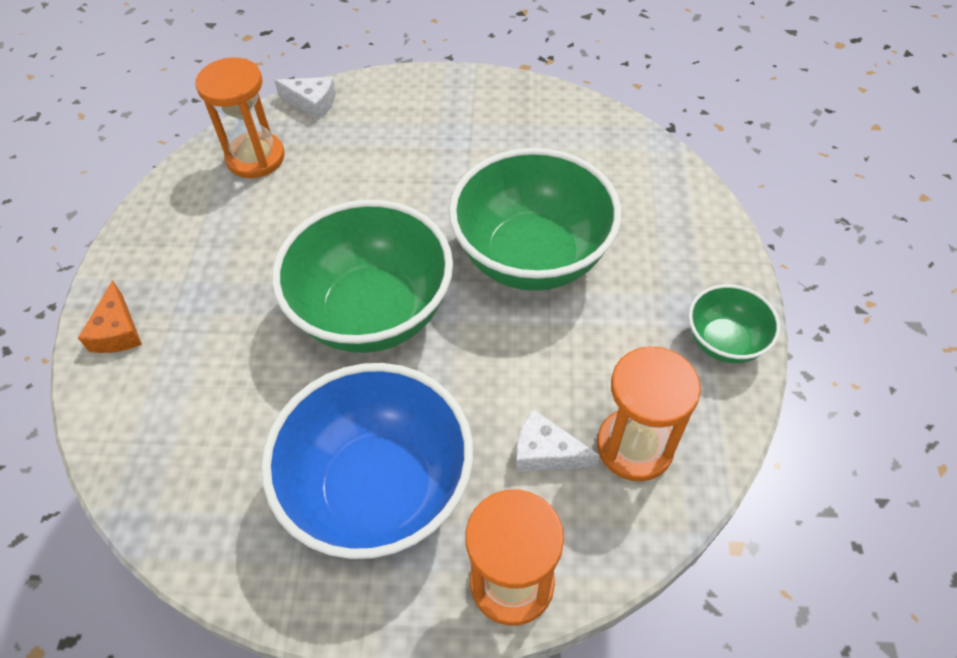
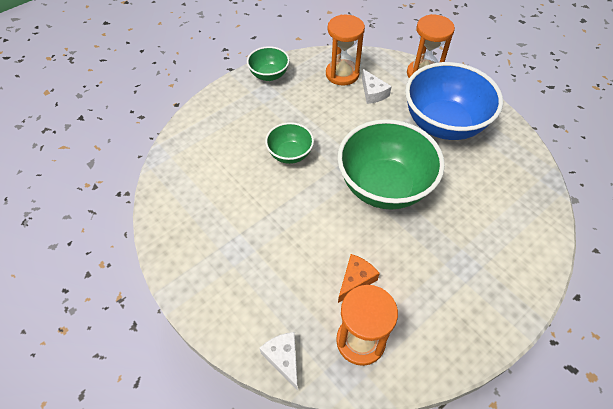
camera: 135 degrees left, 0 degrees up
orange cheese [78,280,142,353] -> orange cheese moved to [338,254,380,303]
green bowl [449,148,621,291] -> green bowl [265,122,314,164], size x0.50

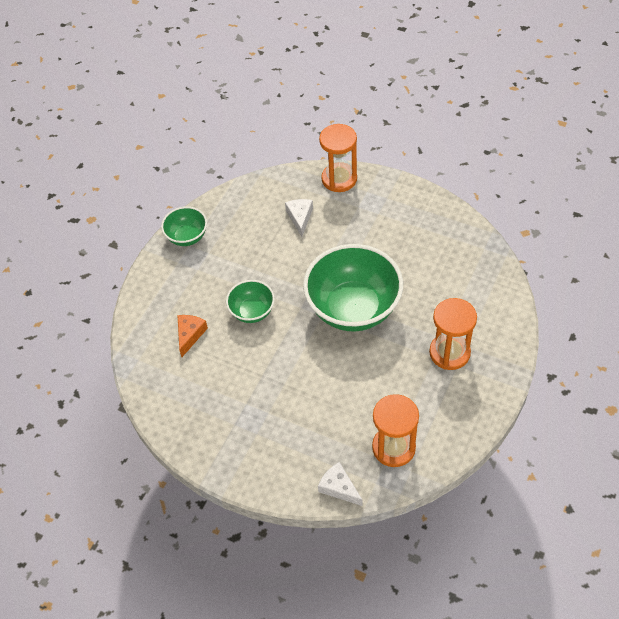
camera: 20 degrees left, 0 degrees up
orange hourglass [326,15,365,86] -> orange hourglass moved to [429,298,477,370]
orange cheese [338,254,380,303] -> orange cheese moved to [177,315,208,357]
white cheese [362,69,392,104] -> white cheese turned 135 degrees counterclockwise [285,199,313,237]
blue bowl [405,62,503,140] -> none

